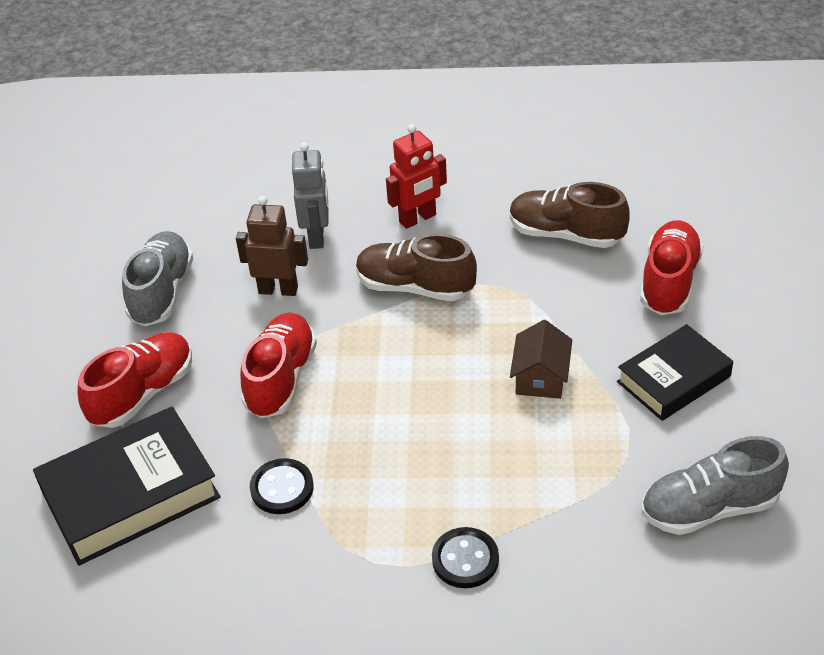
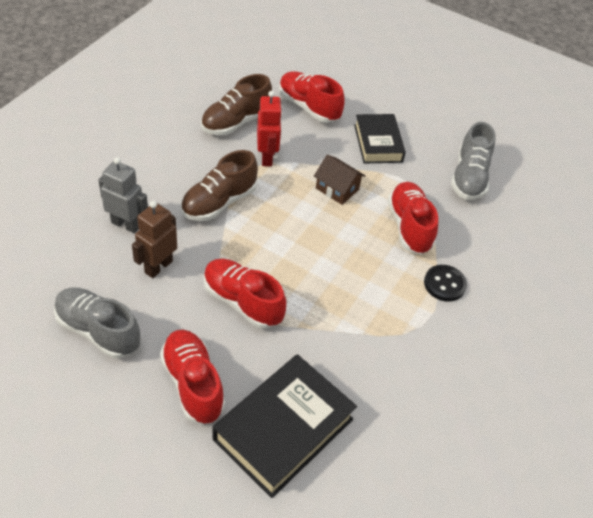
camera: 70 degrees left, 5 degrees up
black book [33,407,220,566] -> black book turned 45 degrees clockwise [213,354,357,498]
black button [250,458,314,514] -> none
red robot [386,124,447,229] -> red robot moved to [257,91,282,166]
none -> red shoe [388,182,438,254]

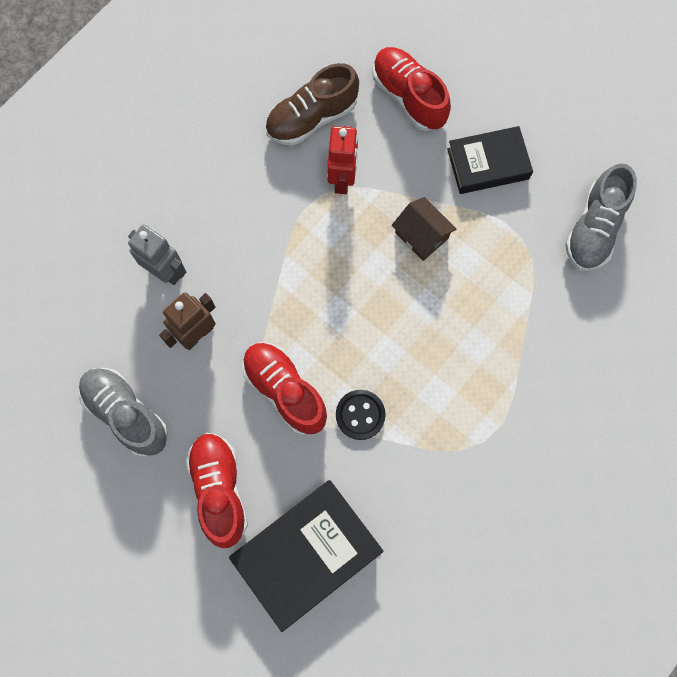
camera: 15 degrees right, 25 degrees up
brown shoe [181,150,258,221] -> none
black book [354,114,406,164] -> black book turned 75 degrees clockwise [447,126,533,194]
red shoe [388,182,438,254] -> none
black button [424,265,467,302] -> black button moved to [336,390,386,440]

